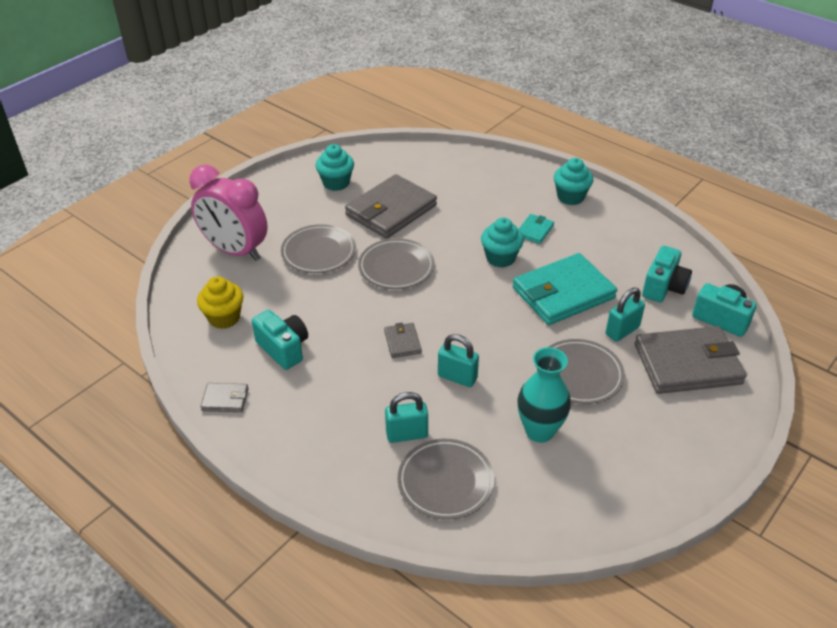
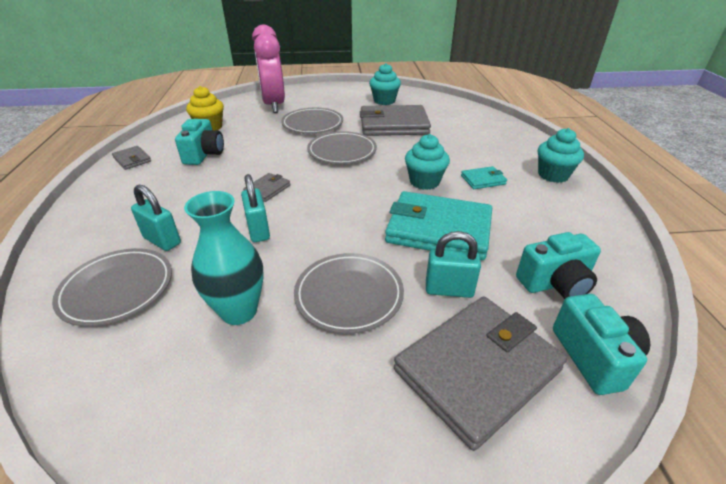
camera: 45 degrees right, 5 degrees down
grey wallet [635,326,746,394] -> grey wallet turned 75 degrees counterclockwise [394,296,567,451]

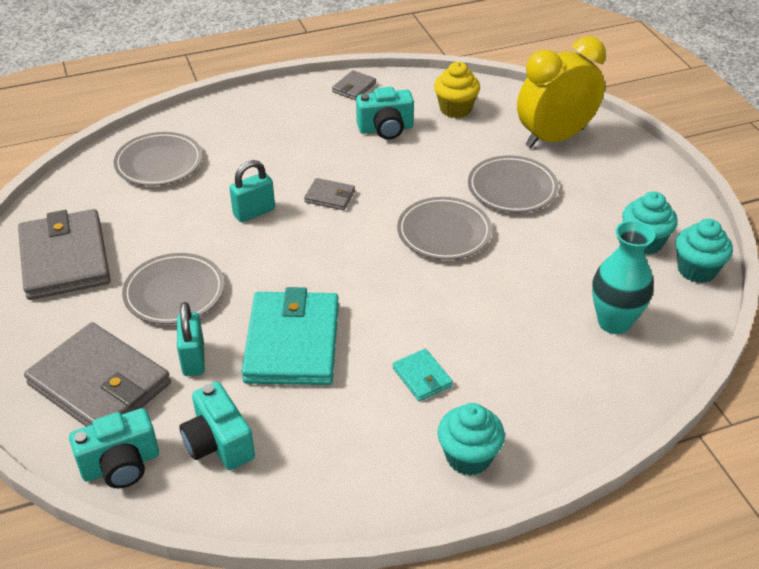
camera: 75 degrees right, 5 degrees up
turquoise padlock [131,185,181,251] -> none
turquoise vase [184,191,264,325] -> turquoise vase moved to [592,220,655,334]
pink clock [252,24,285,113] -> yellow clock [517,36,606,148]
grey wallet [360,105,431,136] -> grey wallet moved to [18,209,110,300]
turquoise cupcake [405,134,450,190] -> turquoise cupcake moved to [675,219,733,283]

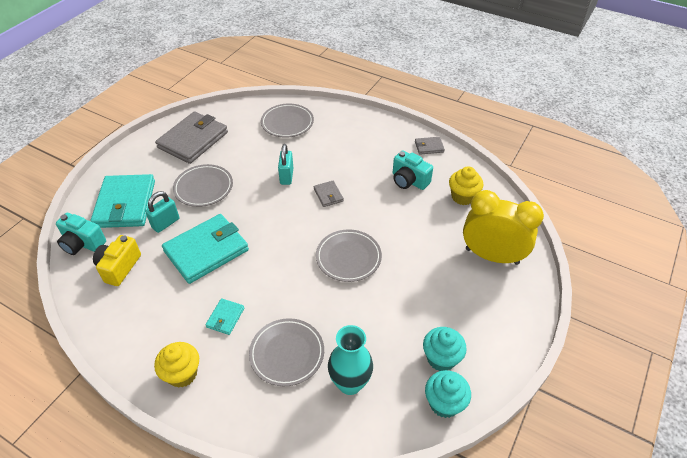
camera: 50 degrees right, 5 degrees up
grey wallet [24,322,171,427] -> turquoise wallet [90,174,155,228]
turquoise camera [179,382,255,470] -> yellow camera [93,235,141,286]
turquoise padlock [229,160,275,222] -> turquoise padlock turned 75 degrees clockwise [278,144,293,185]
turquoise cupcake [438,403,505,476] -> yellow cupcake [154,342,199,388]
grey plate [468,156,558,213] -> grey plate moved to [249,318,324,386]

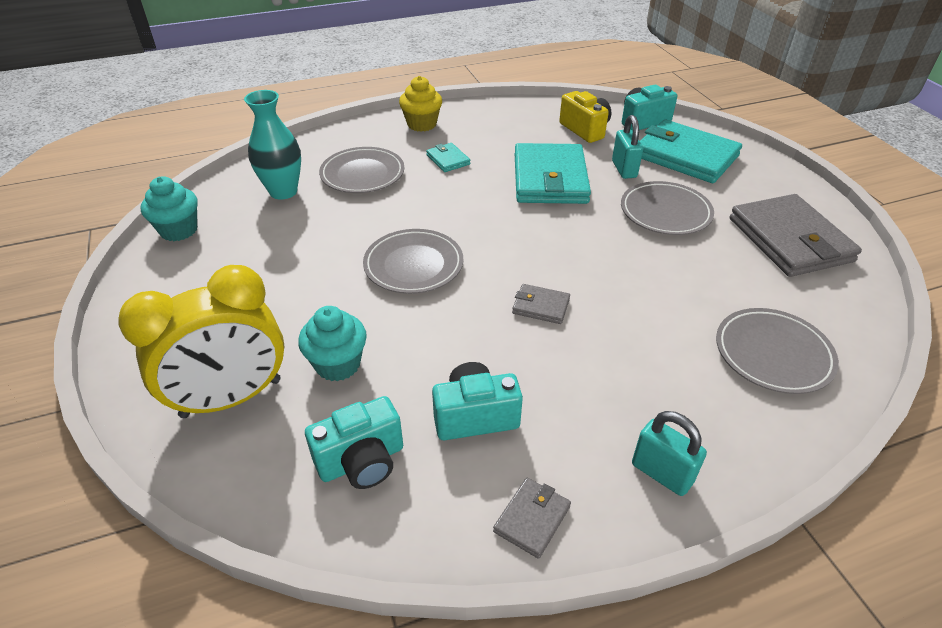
camera: 130 degrees right, 5 degrees down
turquoise padlock [278,144,293,185] -> turquoise padlock moved to [632,411,707,496]
turquoise cupcake [423,327,467,371] -> turquoise cupcake moved to [298,306,367,381]
yellow cupcake [449,166,484,205] -> turquoise camera [305,396,403,489]

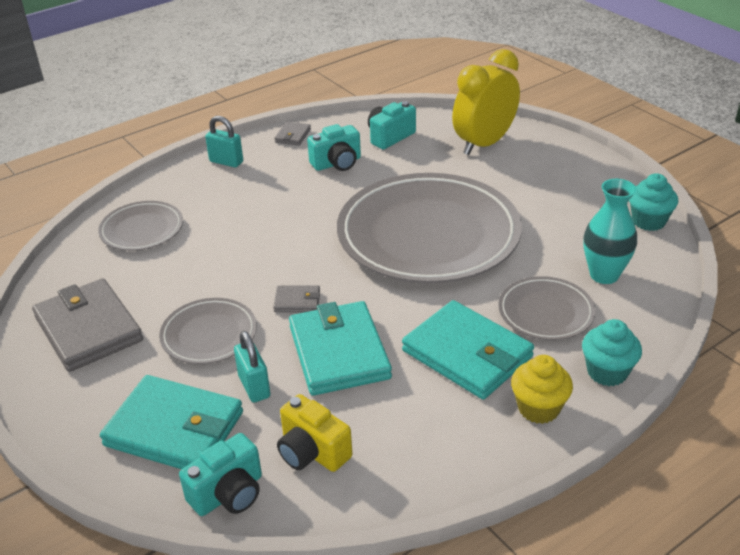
camera: 165 degrees right, 5 degrees down
turquoise cupcake [298,306,367,381] -> turquoise cupcake moved to [582,319,642,386]
grey plate [363,229,463,294] -> grey plate [337,173,522,283], size x2.14
turquoise wallet [426,143,470,172] -> turquoise wallet [402,300,534,399], size x2.23
grey wallet [512,284,570,324] -> grey wallet moved to [273,285,320,312]

